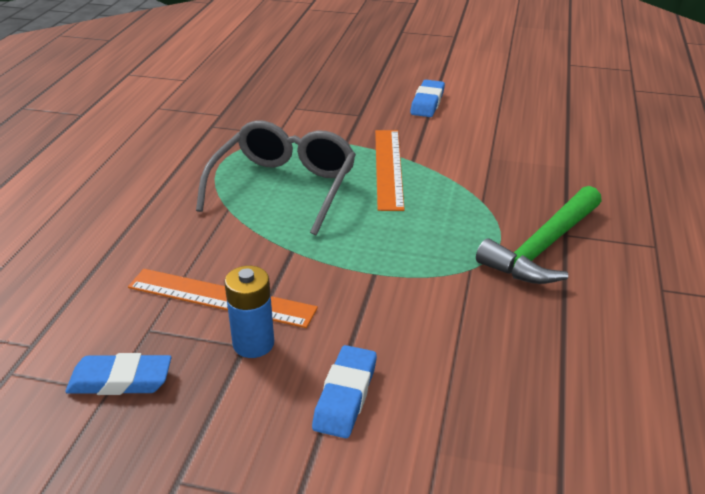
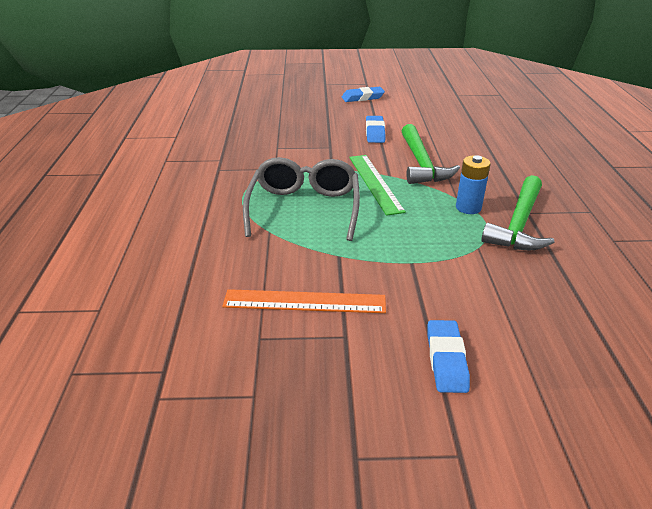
camera: 15 degrees left, 0 degrees up
blue eraser [65,353,171,395] -> blue eraser moved to [342,87,385,102]
blue battery [224,266,274,358] -> blue battery moved to [456,155,491,214]
orange ruler [375,130,405,211] -> green ruler [349,155,406,216]
none -> green hammer [402,124,460,184]

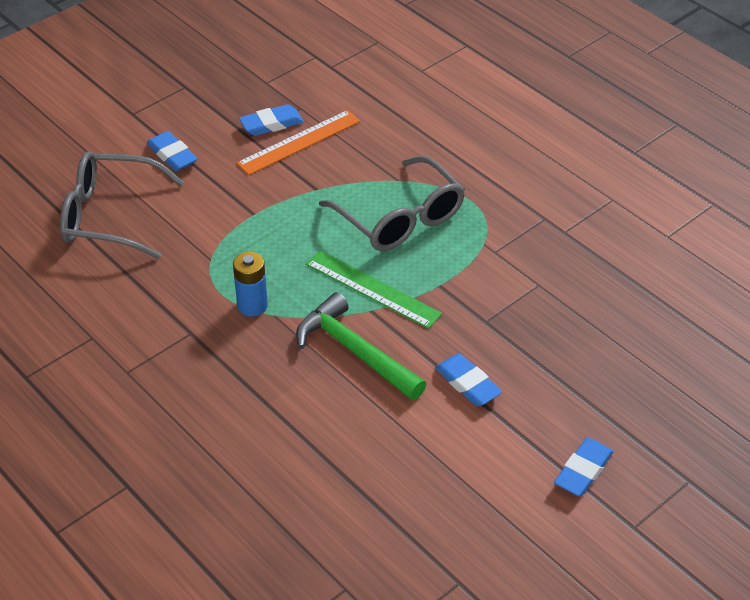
camera: 140 degrees right, 10 degrees up
green hammer [481,175,554,250] -> none
none -> grey glasses [60,152,184,259]
none -> blue eraser [239,104,304,136]

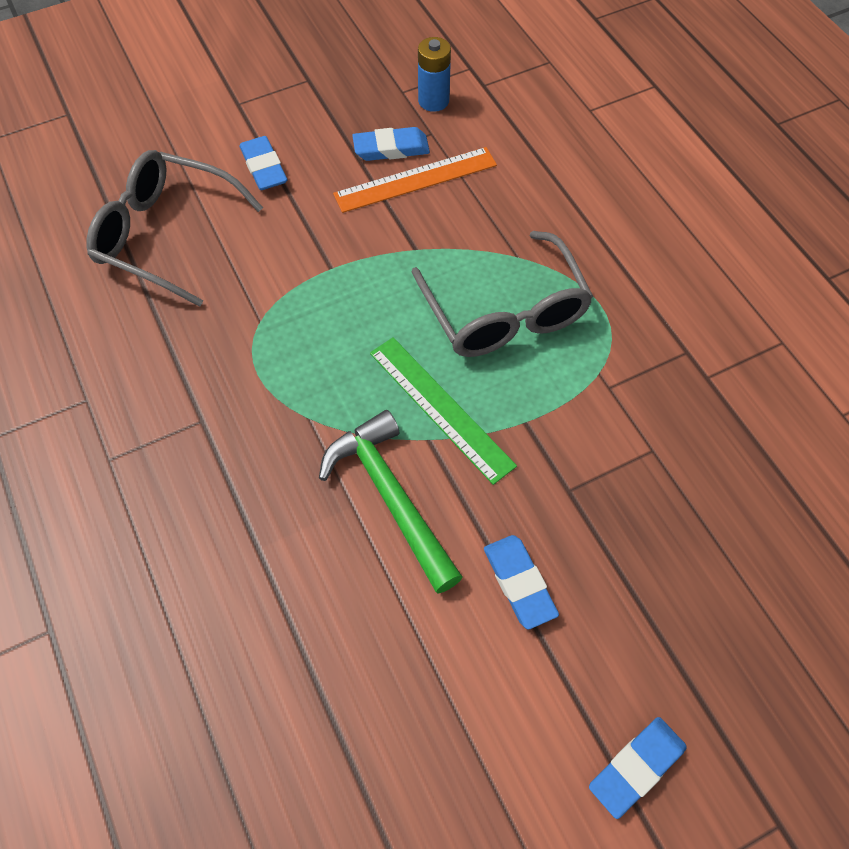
camera: 15 degrees right, 15 degrees up
blue battery [233,252,268,316] -> blue battery moved to [418,37,451,112]

